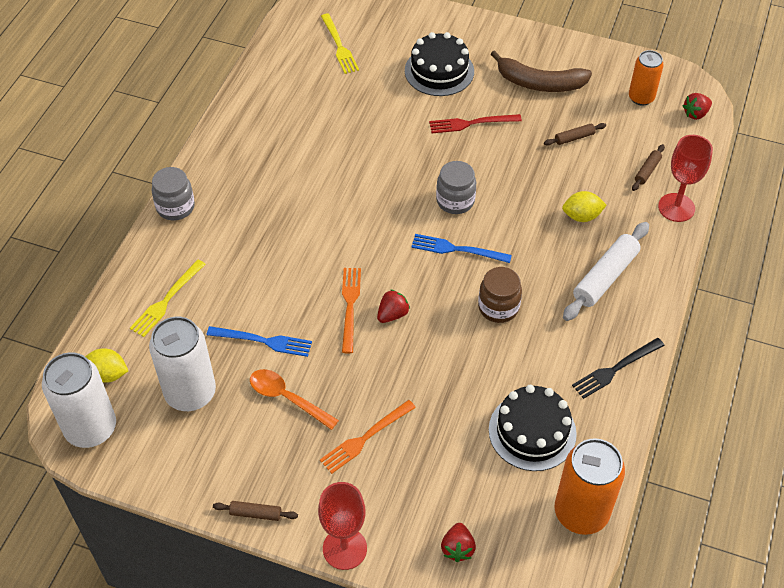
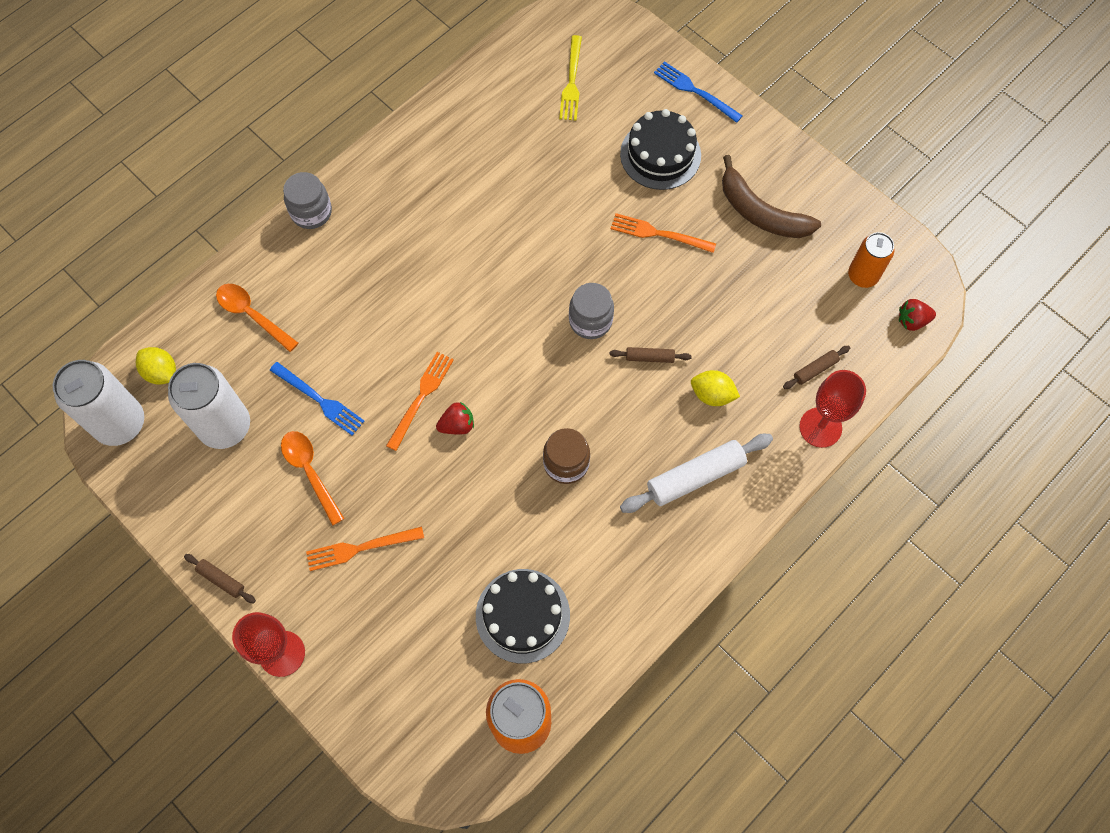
camera: 25 degrees right, 15 degrees up
yellow fork [130,260,205,337] -> orange spoon [216,284,299,352]
blue fork [411,234,512,263] -> blue fork moved to [654,61,743,123]
red fork [429,114,522,133] -> orange fork [611,213,716,253]
red strawberry [441,523,476,562] -> none
brown rolling pin [544,123,606,146] -> brown rolling pin moved to [610,347,692,363]
black fork [572,338,665,399] -> none

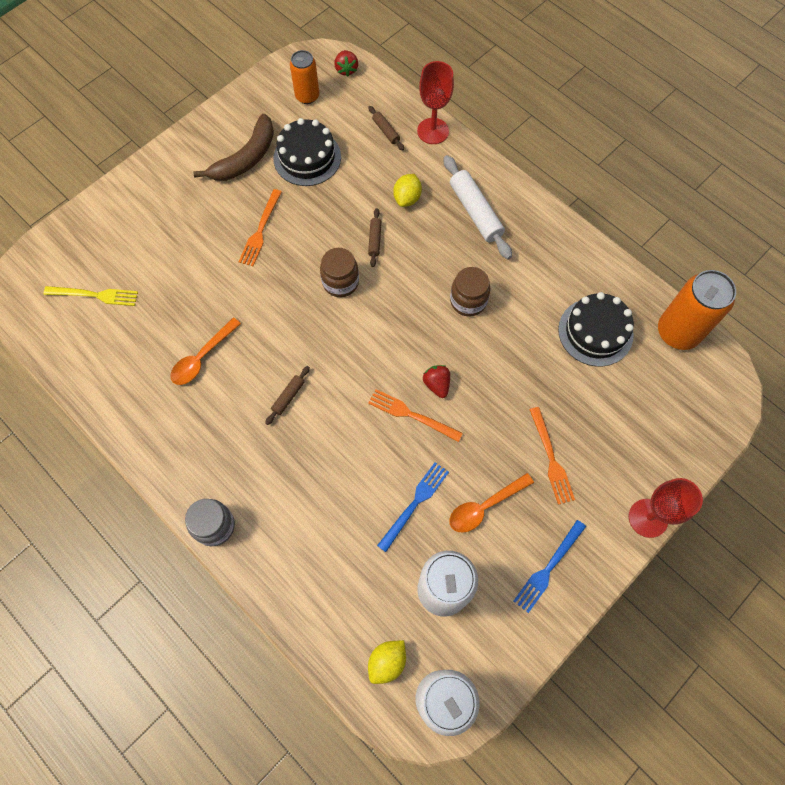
camera: 90 degrees left, 0 degrees up
brown rolling pin [184,554,256,604] -> brown rolling pin moved to [265,366,310,425]
orange spoon [216,284,299,352] -> orange spoon moved to [170,317,241,385]
grey jar [569,283,614,339] -> brown jar [320,248,359,297]
black cake [620,109,701,190] -> black cake moved to [273,118,341,186]
blue fork [654,61,743,123] -> blue fork moved to [514,520,586,613]

